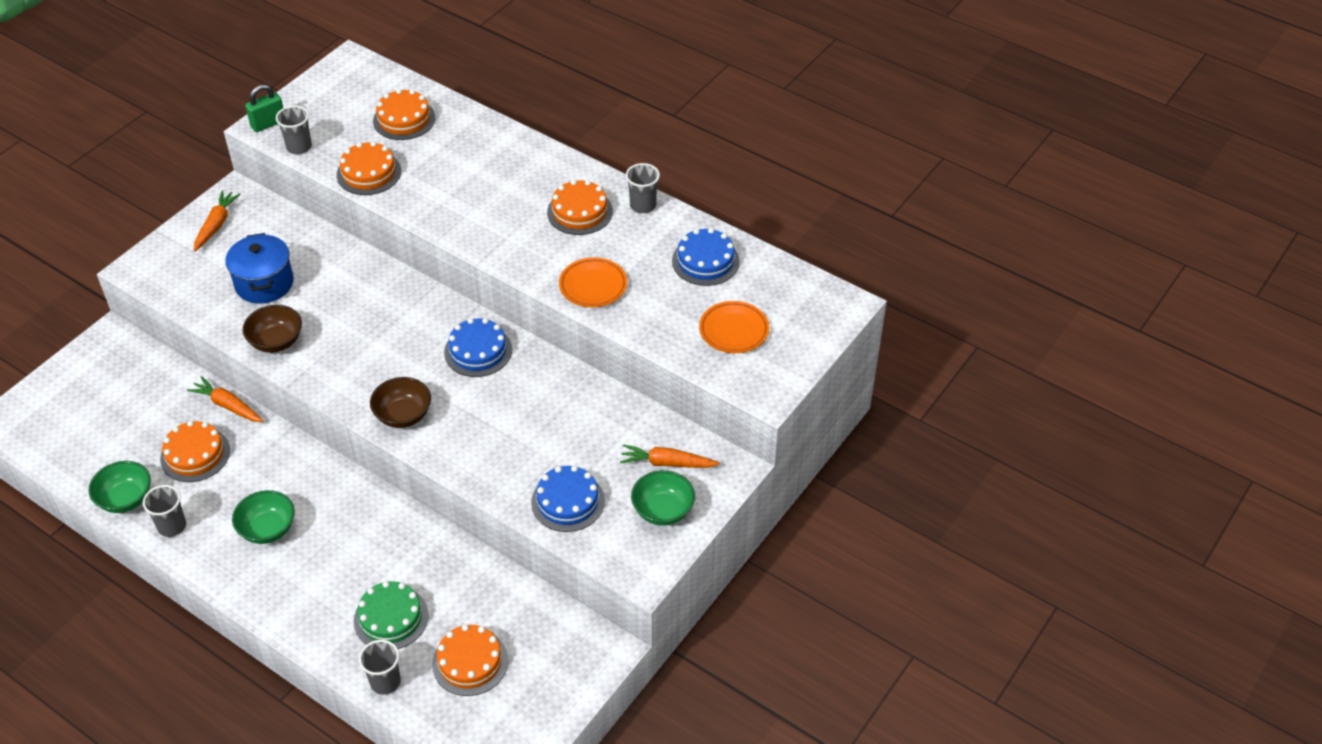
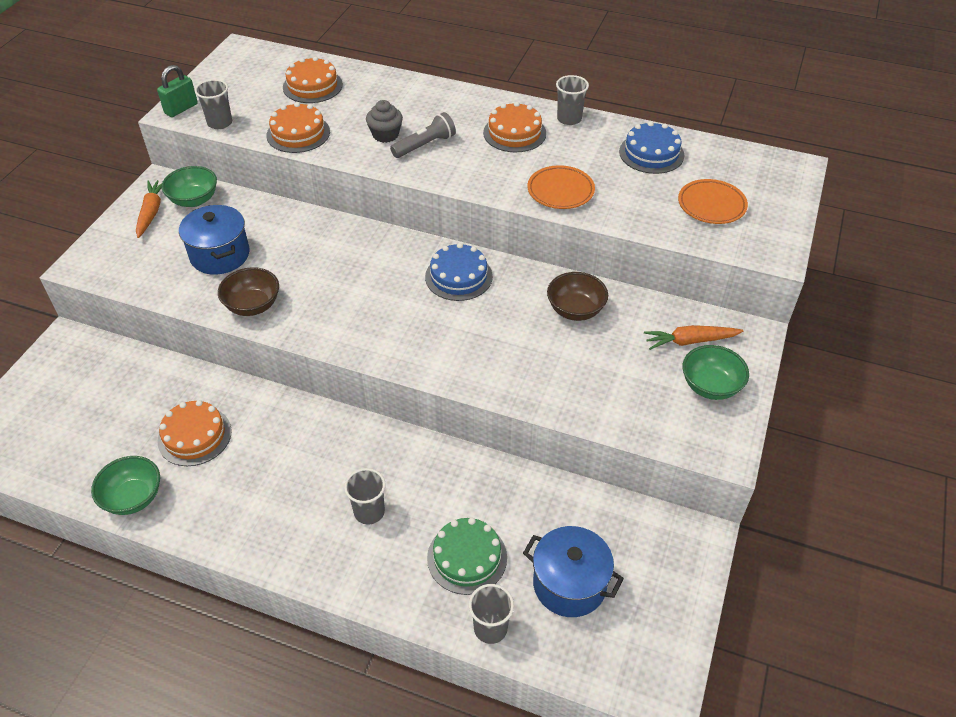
camera: 15 degrees left, 0 degrees up
grey cup [143,485,186,537] -> grey cup moved to [344,468,386,524]
orange carrot [187,376,263,422] -> none
green bowl [232,490,295,544] -> green bowl moved to [161,166,217,207]
brown bowl [370,377,431,428] -> brown bowl moved to [547,272,608,321]
orange cake [432,624,508,696] -> blue pot [523,526,624,617]
blue cake [531,465,605,532] -> none
none -> grey cupcake [366,100,403,143]
none -> grey flashlight [390,112,456,158]

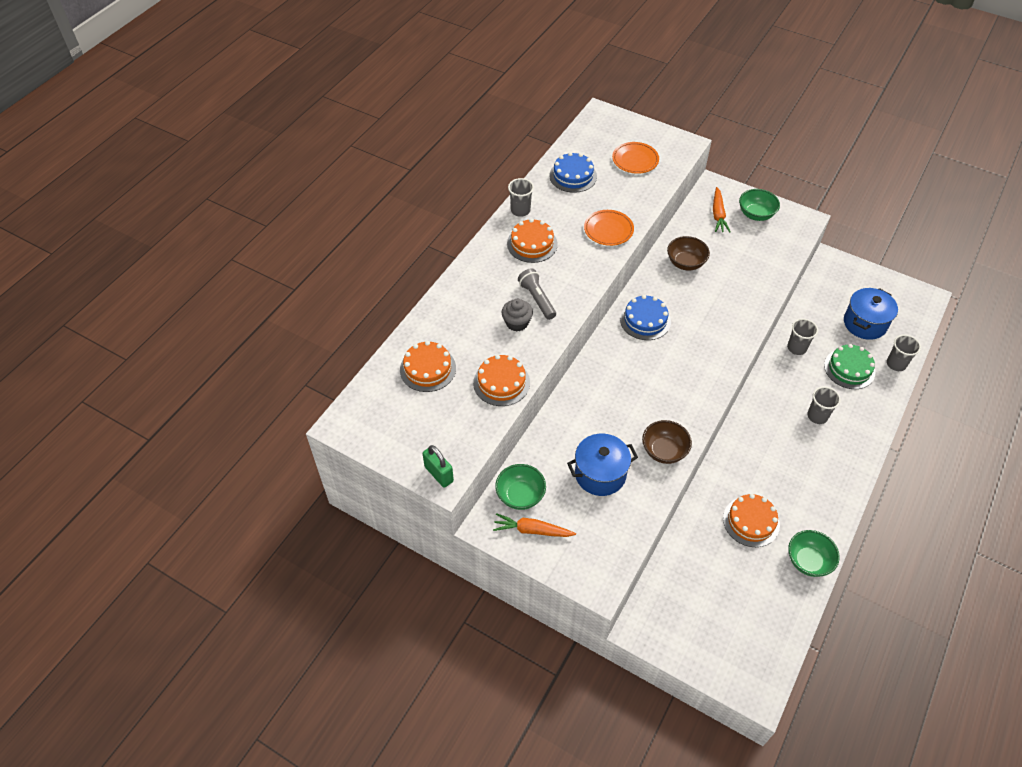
camera: 80 degrees left, 5 degrees up
grey cup [195,79,232,129] -> grey cup moved to [787,318,818,355]

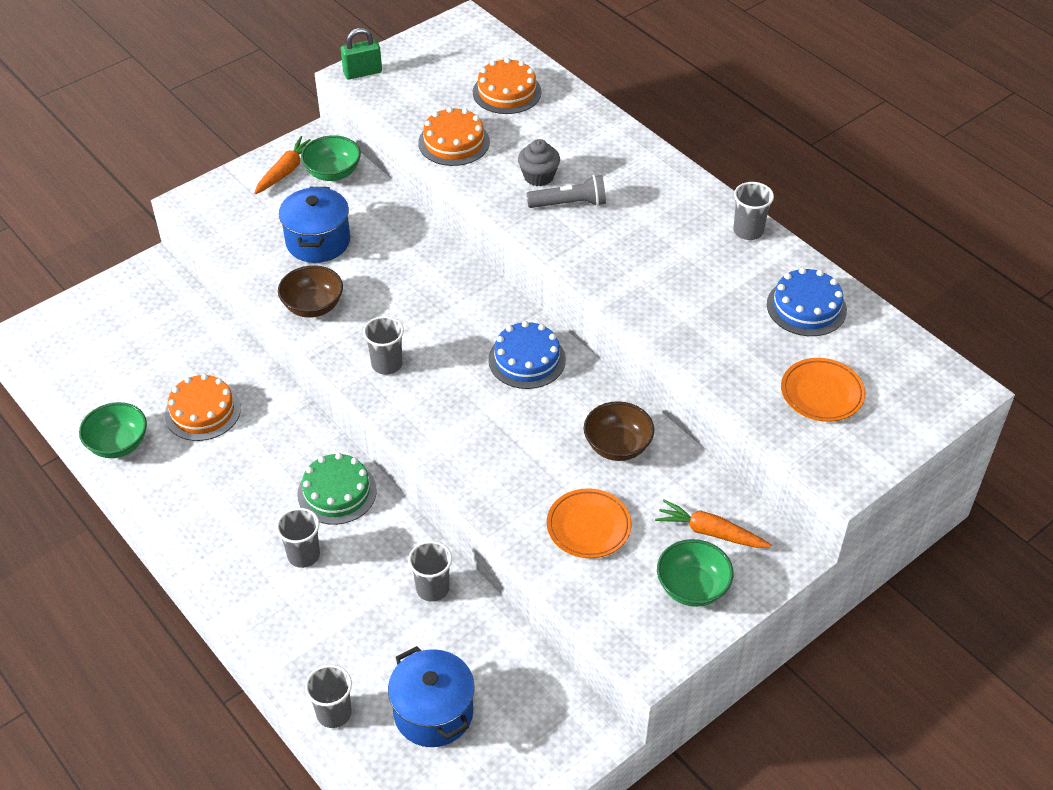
camera: 110 degrees right, 5 degrees down
orange cake [507,218,558,263] -> none
orange plate [584,210,634,246] -> orange plate moved to [547,488,632,558]
green cake [824,344,875,389] -> green cake moved to [297,453,377,525]
none -> grey cup [363,316,404,375]

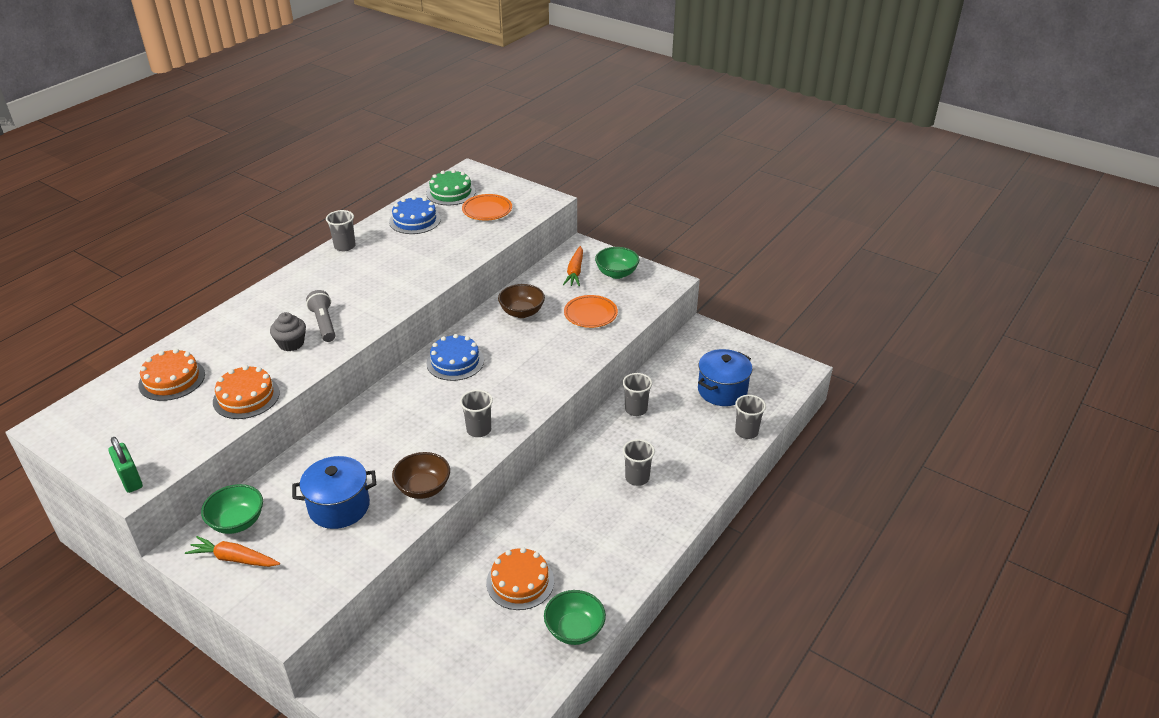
camera: 105 degrees left, 10 degrees down
green cake [297,453,377,525] -> green cake moved to [426,170,476,205]

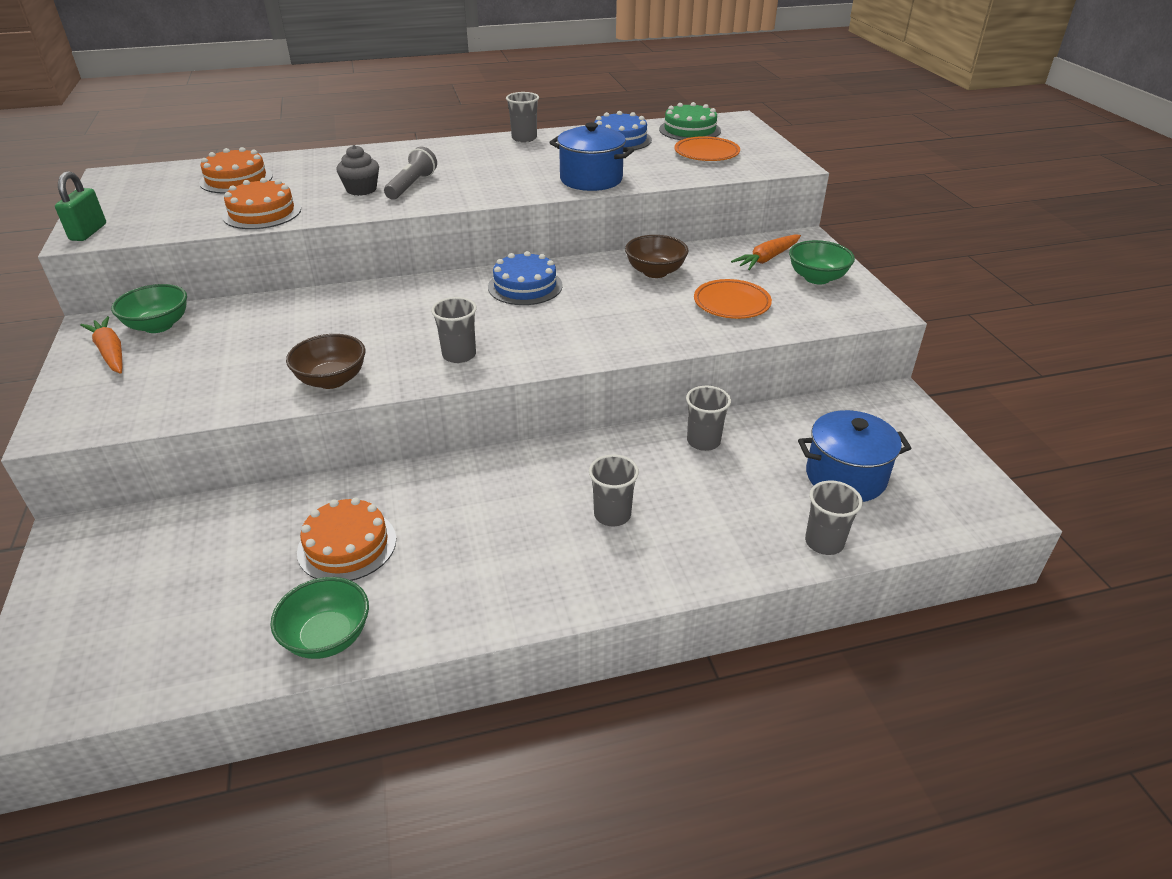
camera: 40 degrees right, 0 degrees up
blue pot [292,456,376,529] -> blue pot moved to [549,122,634,191]

